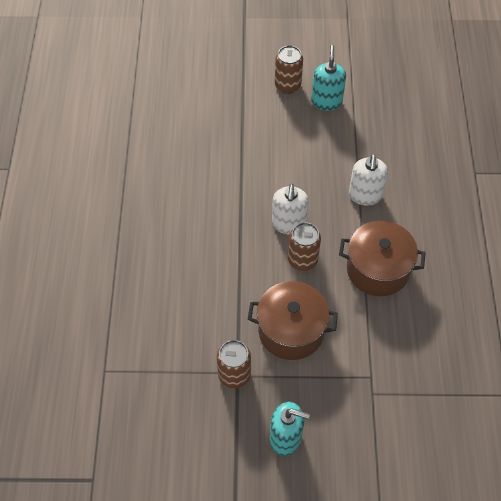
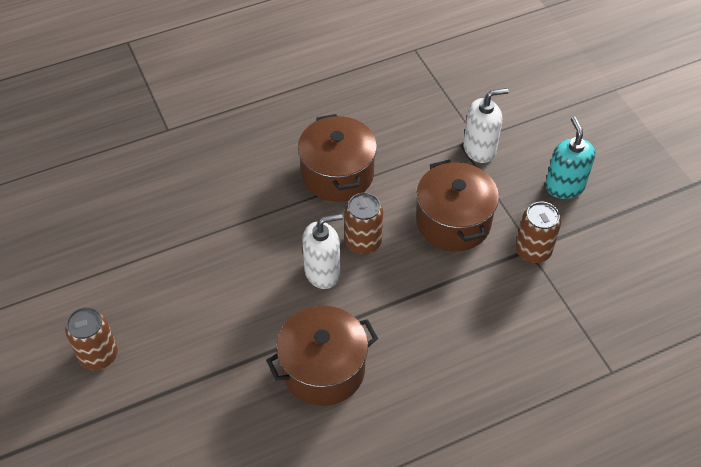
camera: 115 degrees left, 5 degrees down
turquoise soap dispenser [311,45,346,111] -> none
white soap dispenser [349,154,388,206] -> white soap dispenser moved to [463,88,509,163]
none -> brown pot [266,306,378,406]

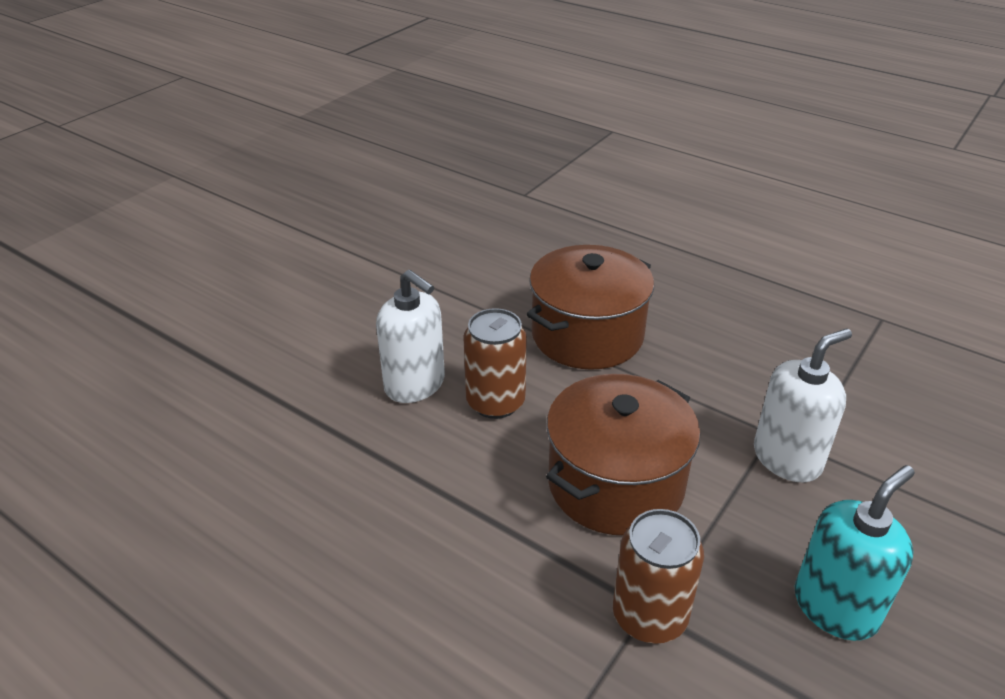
camera: 60 degrees right, 15 degrees down
brown can [65,307,118,370] -> none
brown pot [266,306,378,406] -> none
white soap dispenser [463,88,509,163] -> white soap dispenser turned 75 degrees counterclockwise [754,328,852,482]

